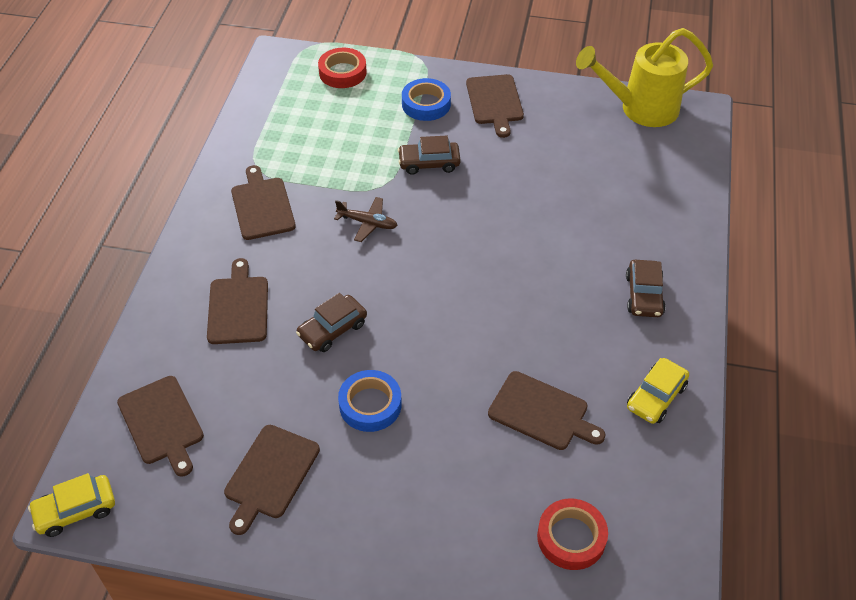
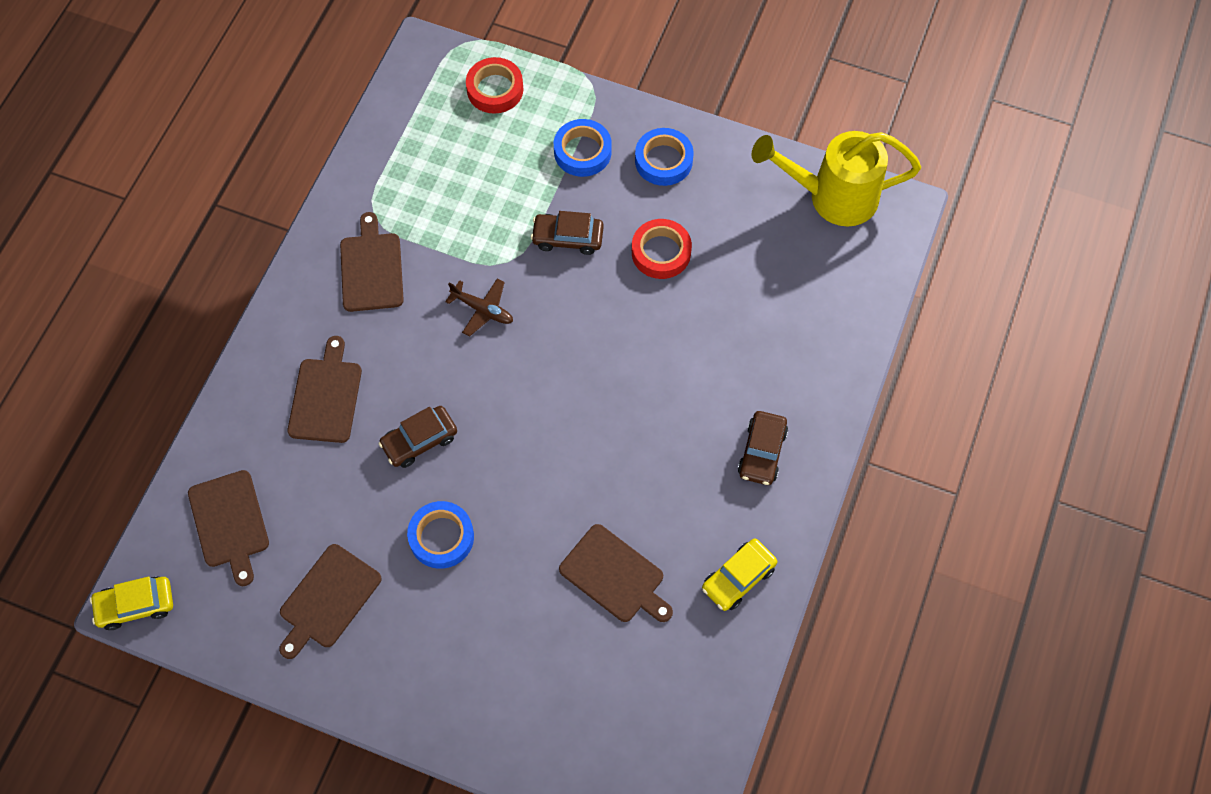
camera: 10 degrees right, 15 degrees up
brown cutting board [466,74,524,138] -> blue tape [635,128,694,186]
red tape [537,499,608,570] -> red tape moved to [632,219,692,279]

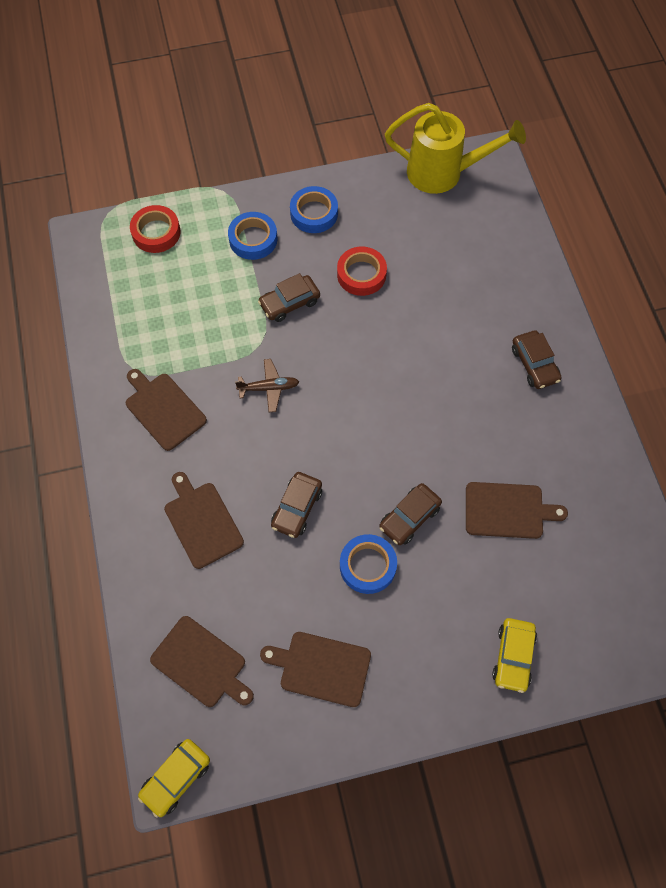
camera: 35 degrees left, 0 degrees up
brown cutting board [279,544,381,659] -> brown cutting board turned 105 degrees clockwise [260,632,371,707]
yellow car [702,539,777,611] -> yellow car moved to [492,618,537,693]
yellow watering can [752,131,921,226] -> yellow watering can turned 135 degrees counterclockwise [385,103,526,194]
none -> brown car [379,483,442,545]

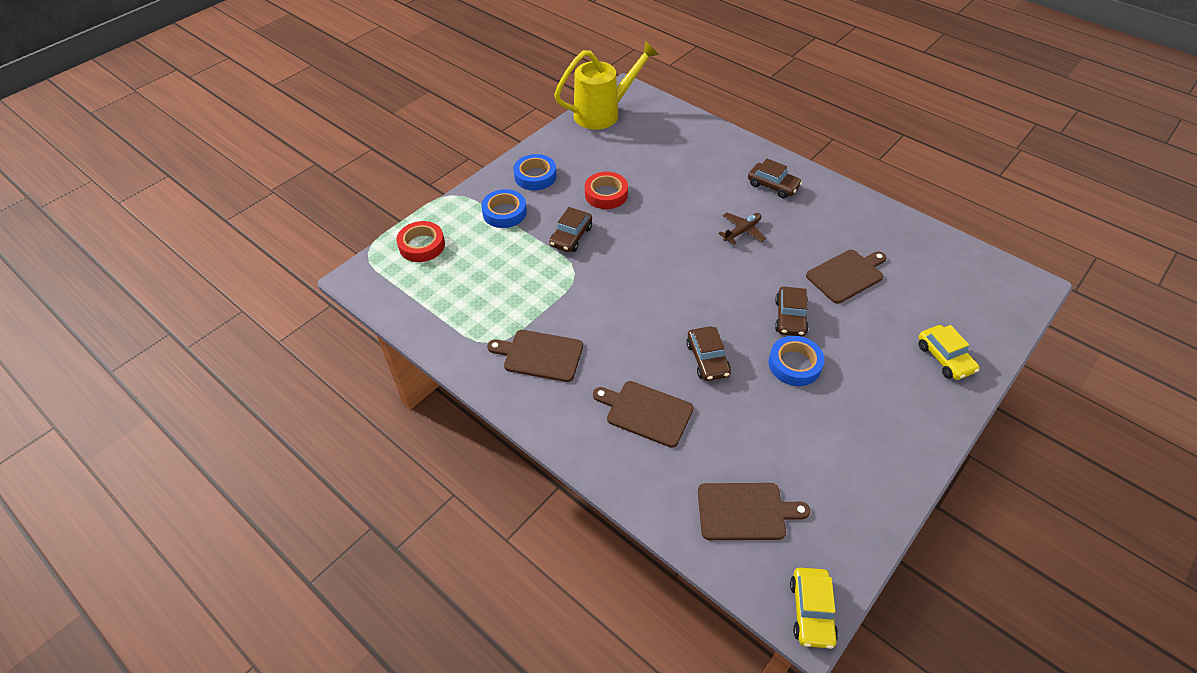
camera: 35 degrees left, 15 degrees down
brown plane [235,359,299,413] -> brown plane moved to [718,213,766,244]
brown cutting board [260,632,371,707] -> none

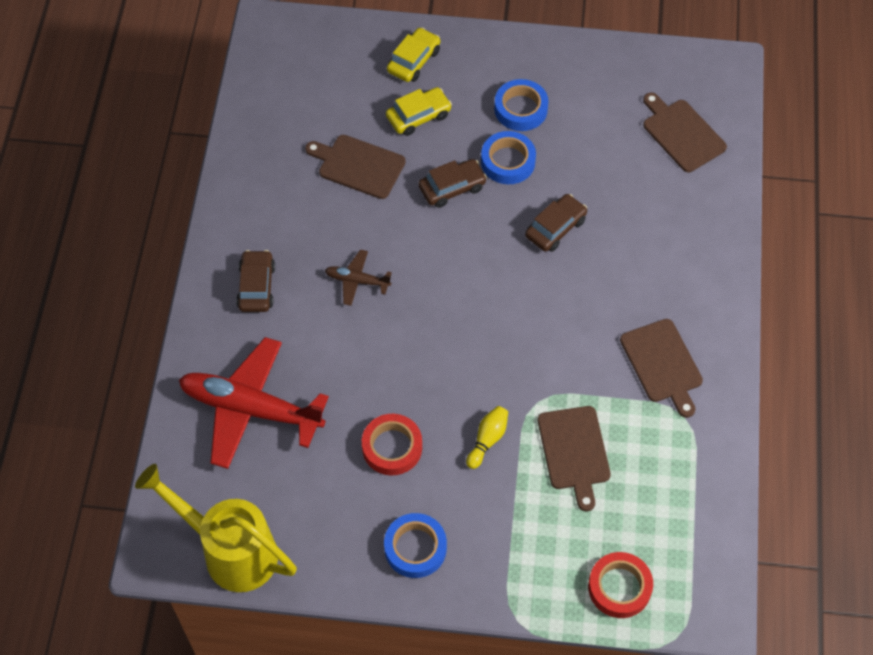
camera: 125 degrees left, 10 degrees up
blue tape [481,189,527,228] -> blue tape moved to [494,79,548,131]
brown car [549,207,592,252] -> yellow bowling pin [466,406,508,469]
brown cutting board [593,381,694,448] -> brown cutting board moved to [538,406,611,511]
yellow car [790,568,838,649] -> yellow car moved to [386,87,452,136]
none -> red plane [179,337,329,469]

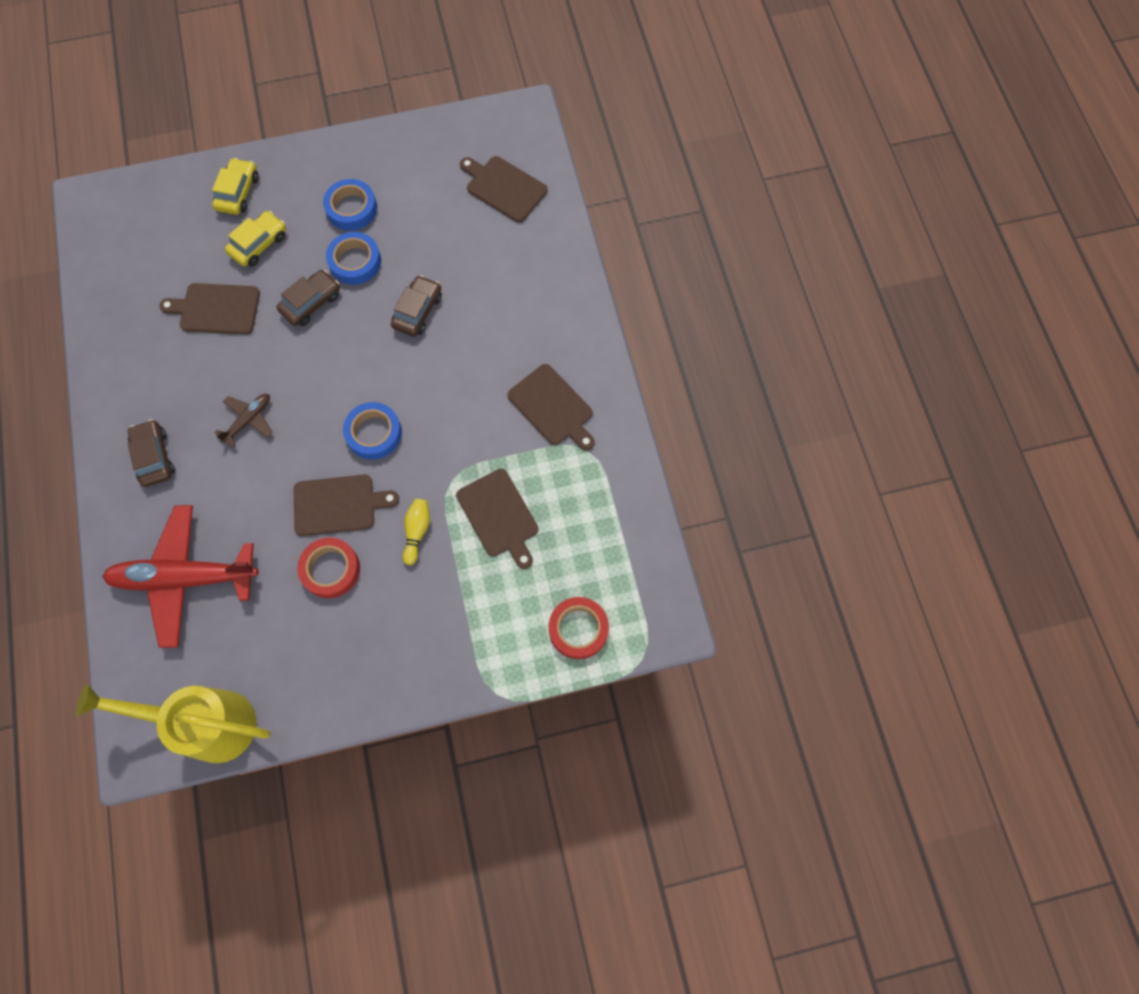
camera: 20 degrees left, 10 degrees up
brown plane [325,250,392,306] -> brown plane turned 135 degrees clockwise [214,394,273,448]
blue tape [384,513,447,578] -> blue tape moved to [343,402,402,459]
none -> brown cutting board [294,474,399,536]

